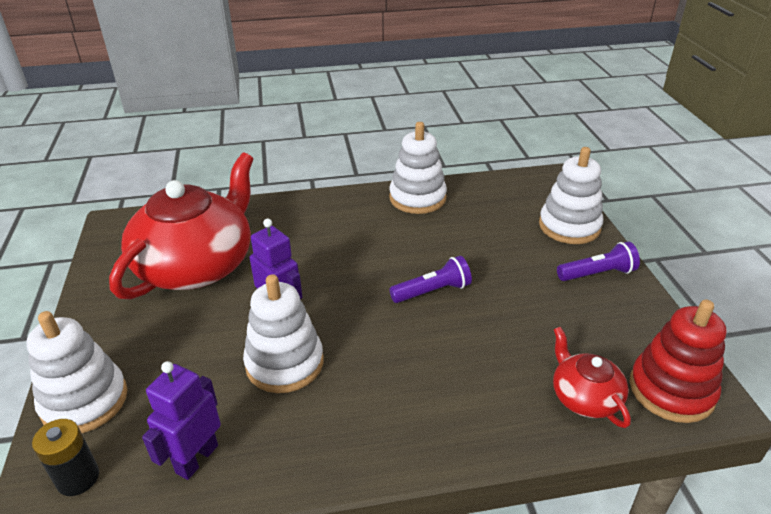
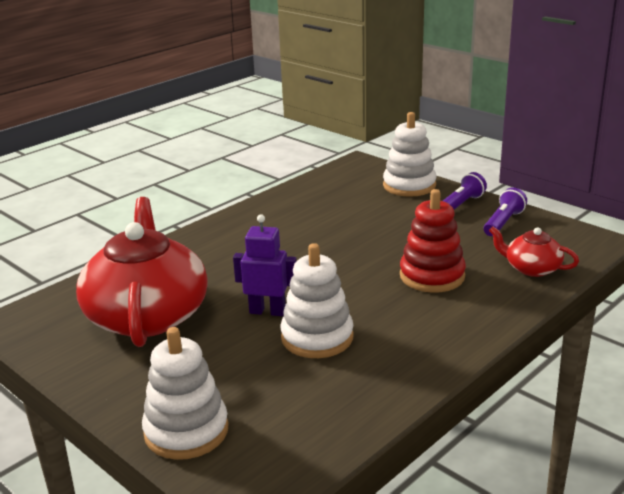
camera: 35 degrees left, 10 degrees down
black battery [32,419,99,496] -> none
purple robot [142,361,221,480] -> none
white stacking toy [389,122,447,214] -> none
purple flashlight [389,256,472,303] -> purple flashlight moved to [484,187,527,236]
red stacking toy [629,300,726,423] -> red stacking toy moved to [400,189,466,293]

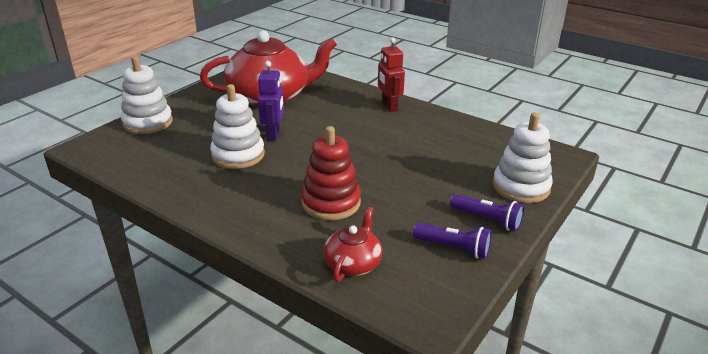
camera: 80 degrees right, 5 degrees up
none -> red robot [378,38,405,112]

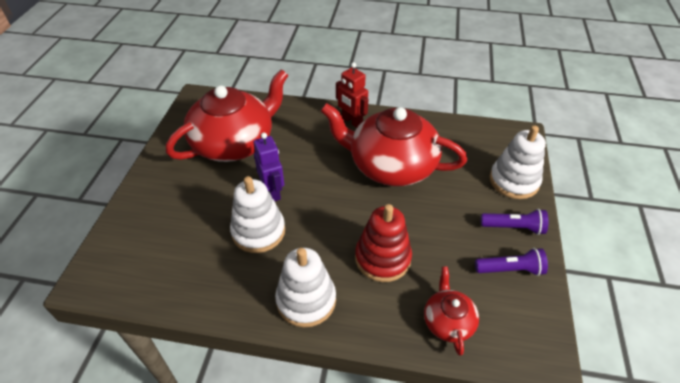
camera: 25 degrees left, 15 degrees up
white stacking toy [121,56,173,134] -> white stacking toy moved to [275,248,336,327]
none -> red teapot [321,103,467,186]

